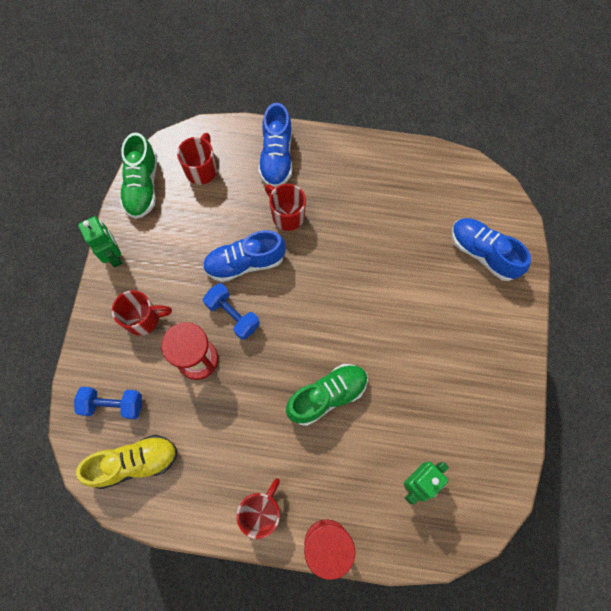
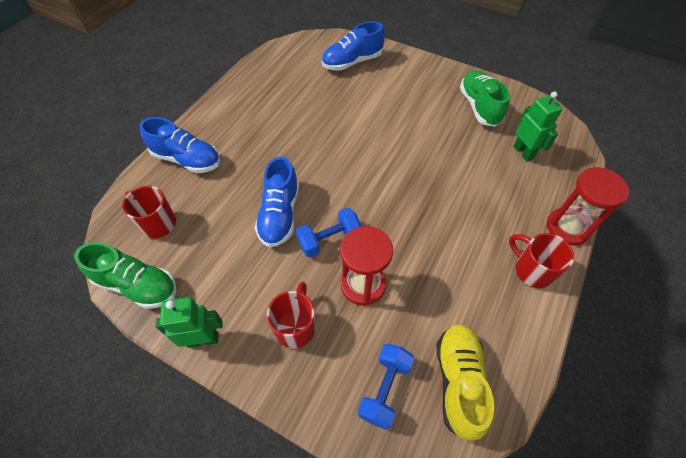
camera: 70 degrees left, 15 degrees down
red mug [265,184,306,231] -> none
green shoe [286,364,368,426] -> green shoe moved to [460,70,510,127]

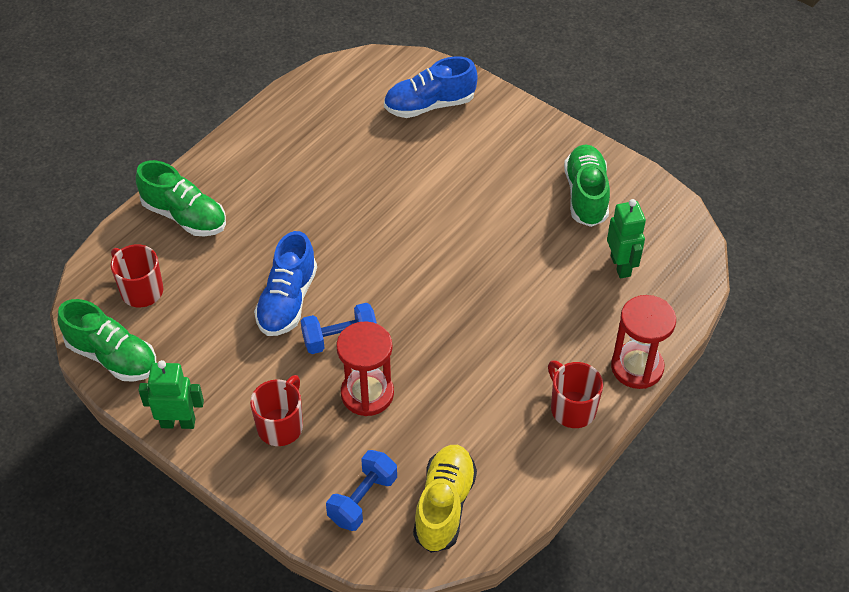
camera: 10 degrees right, 5 degrees down
blue shoe [139,117,220,173] -> green shoe [136,160,226,236]

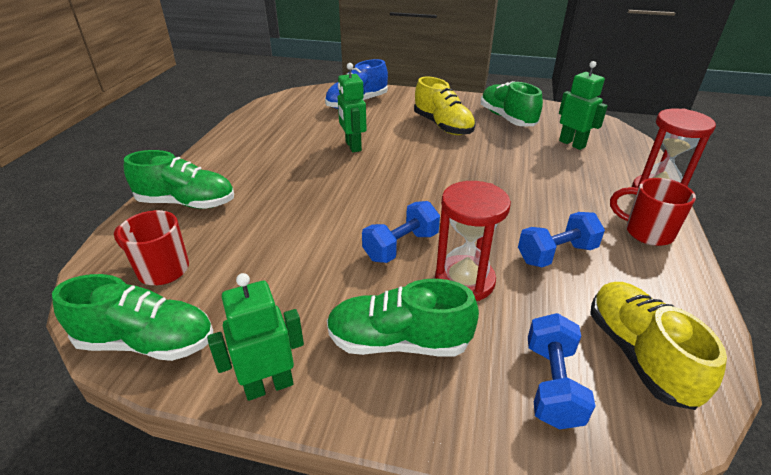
camera: 25 degrees left, 15 degrees down
red mug [250,375,303,446] -> green shoe [327,279,479,357]
blue shoe [254,231,317,336] -> none
none -> green robot [338,63,367,152]
none -> yellow shoe [414,77,476,135]
none -> blue dumbbell [518,212,605,267]

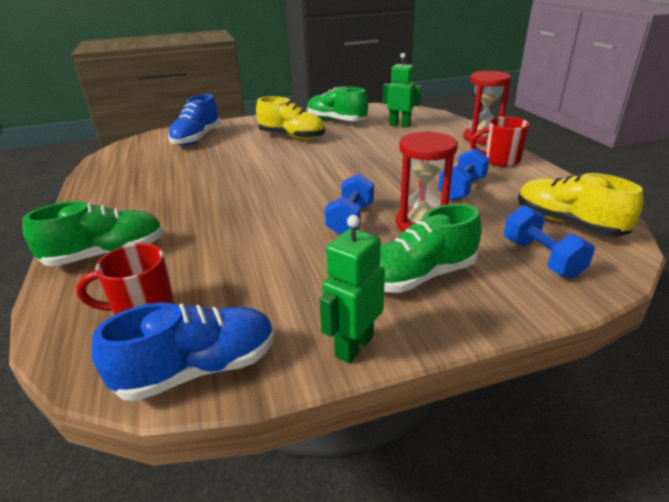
camera: 30 degrees left, 5 degrees down
green shoe [52,274,213,361] -> blue shoe [91,303,275,401]
green robot [338,63,367,152] -> none

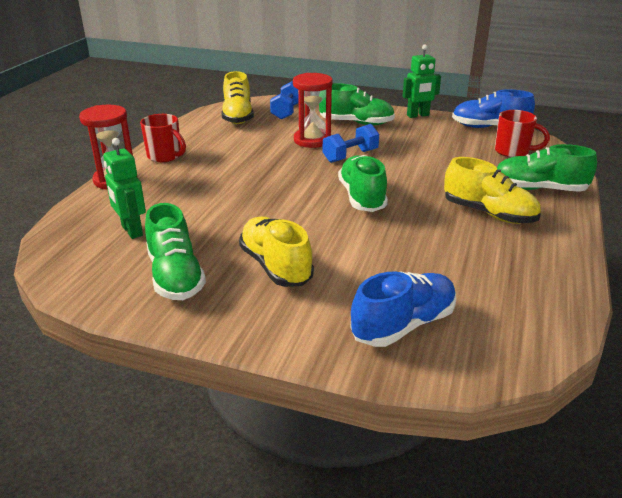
camera: 145 degrees left, 0 degrees up
blue dumbbell [438,148,490,200] -> none
none -> green shoe [338,155,388,212]
none -> yellow shoe [444,157,541,224]

